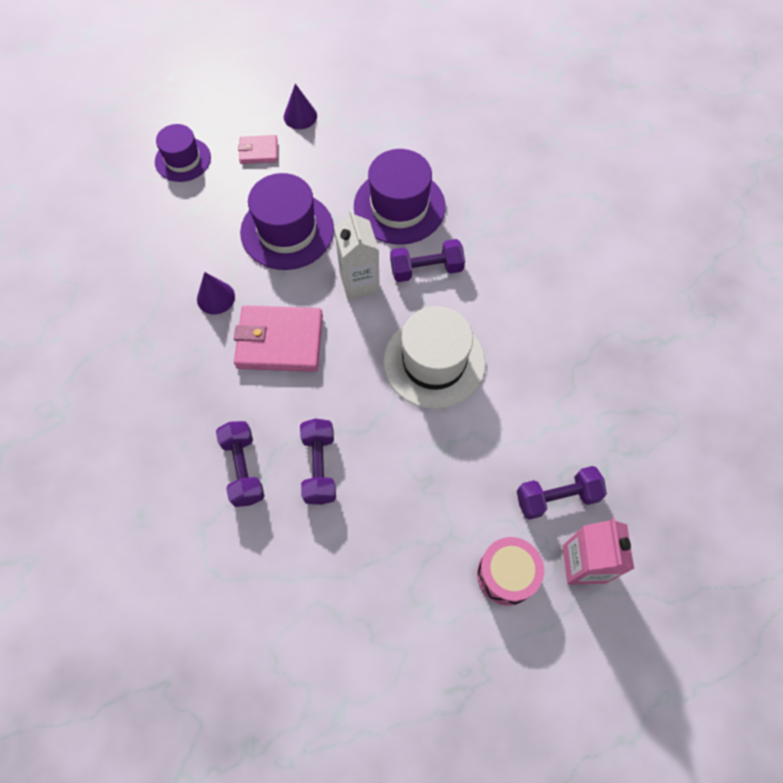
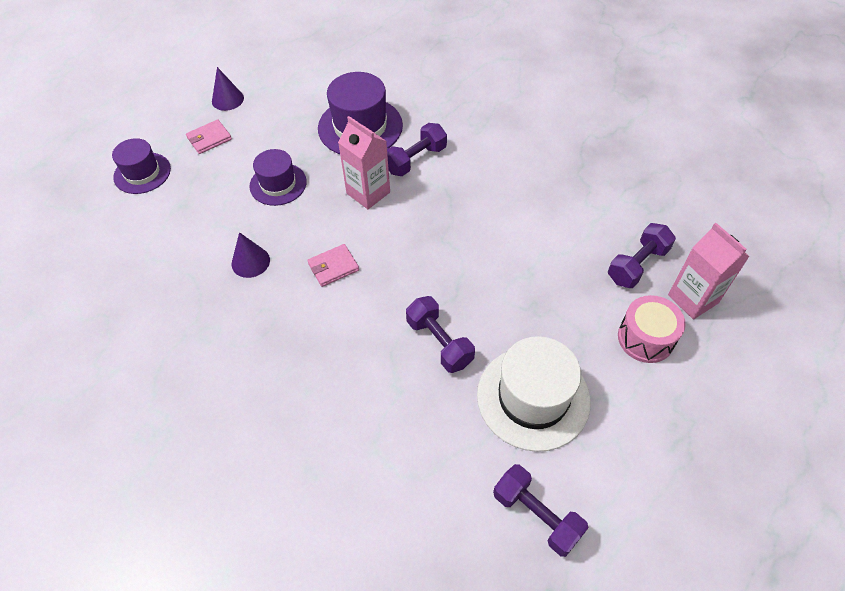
camera: 30 degrees left, 10 degrees down
purple dumbbell [216,421,264,507] -> purple dumbbell moved to [493,464,589,557]
pink wallet [234,305,323,372] -> pink wallet [307,244,359,287], size x0.52
purple hat [240,173,334,270] -> purple hat [250,149,307,206], size x0.63
white carton [334,209,380,299] -> pink carton [338,116,390,209]
white hat [383,306,485,409] -> white hat moved to [477,336,591,452]

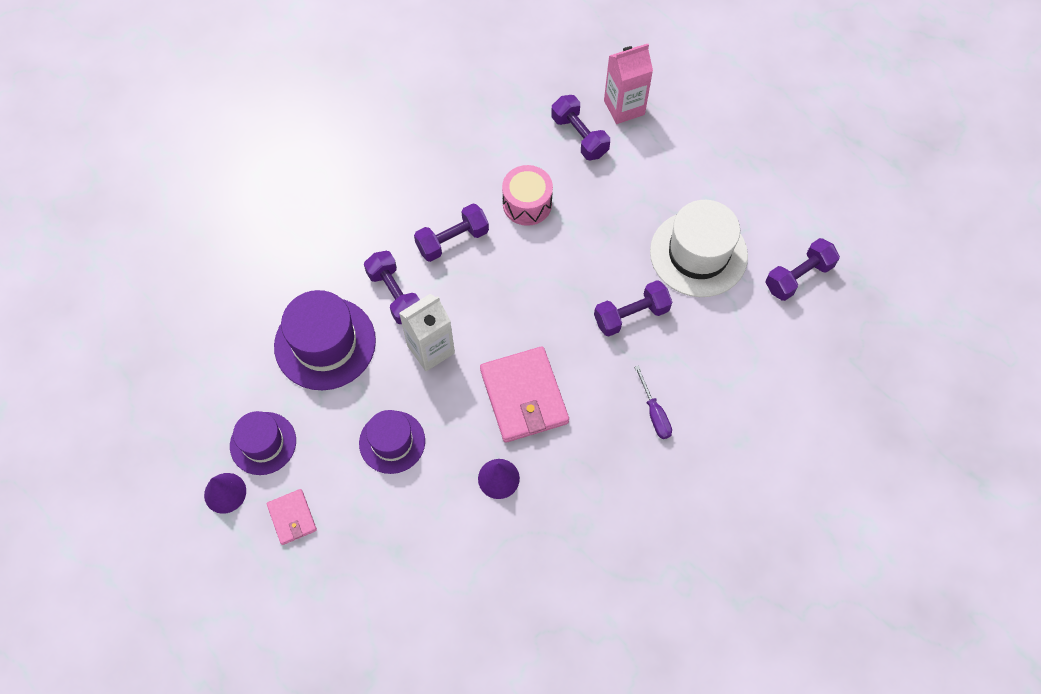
camera: 80 degrees left, 10 degrees up
purple hat [112,138,171,194] -> purple hat moved to [230,411,296,475]
pink wallet [307,244,359,287] -> pink wallet [480,346,569,443], size x1.91
pink carton [338,116,390,209] -> white carton [399,294,455,371]
pink drum [618,295,686,363] -> pink drum moved to [502,165,553,226]
none -> purple dumbbell [414,203,489,262]
none -> purple screwdriver [634,365,672,439]

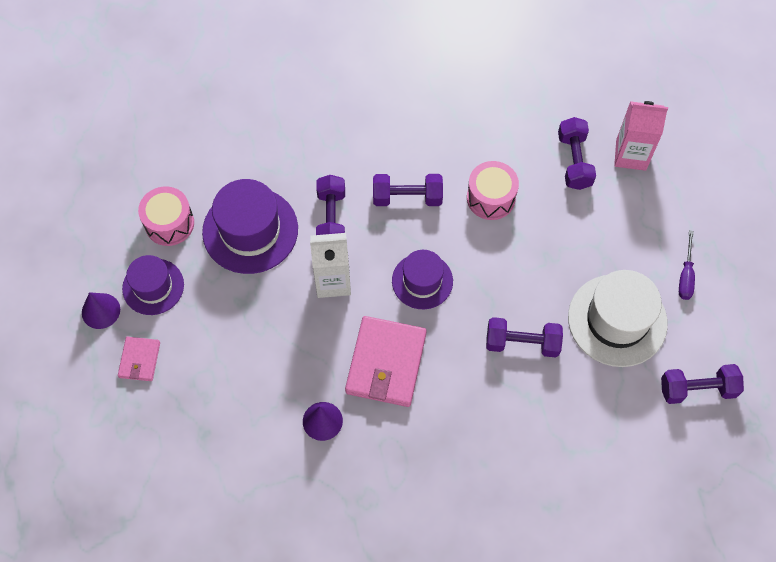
camera: 30 degrees right, 0 degrees up
purple hat [359,410,425,474] -> purple hat moved to [392,250,453,309]
purple screwdriver [634,365,672,439] -> purple screwdriver moved to [679,230,695,300]
none -> pink drum [138,186,194,246]

